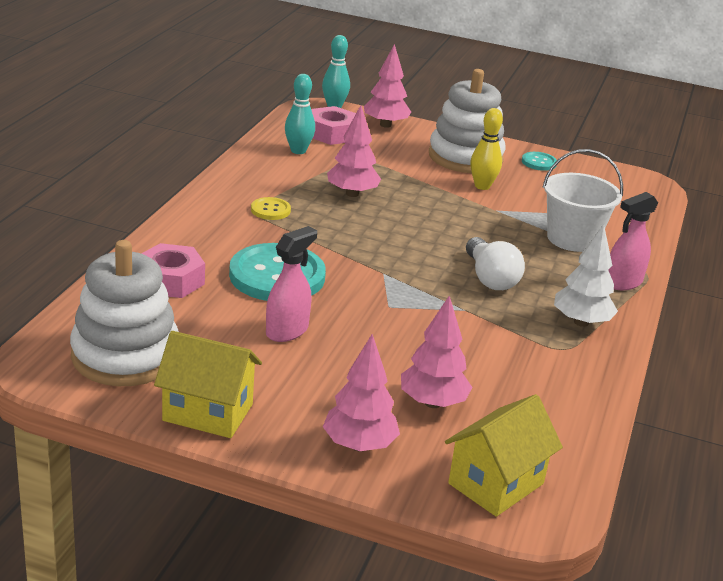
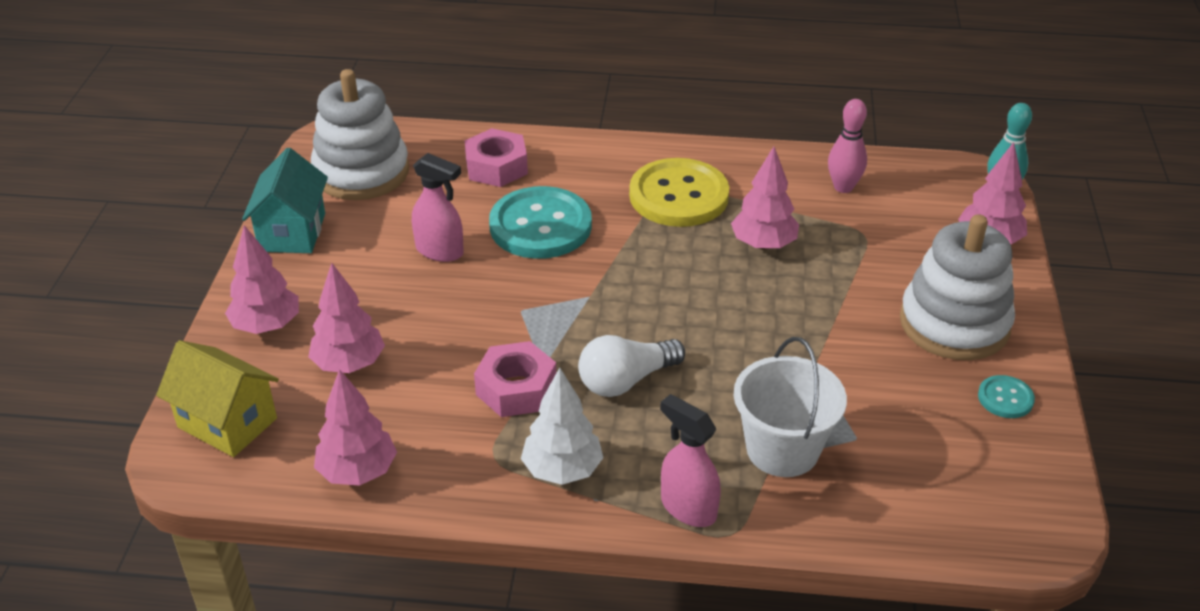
camera: 80 degrees right, 10 degrees up
yellow house [154,331,262,438] -> turquoise house [242,148,328,253]
yellow button [251,197,291,220] -> yellow button [629,158,729,227], size x2.18
turquoise bowling pin [285,74,315,154] -> pink bowling pin [828,99,867,193]
pink nut [311,106,356,145] -> pink nut moved to [474,341,556,417]
yellow bowling pin [470,108,503,190] -> none
none -> pink tree [314,369,397,486]

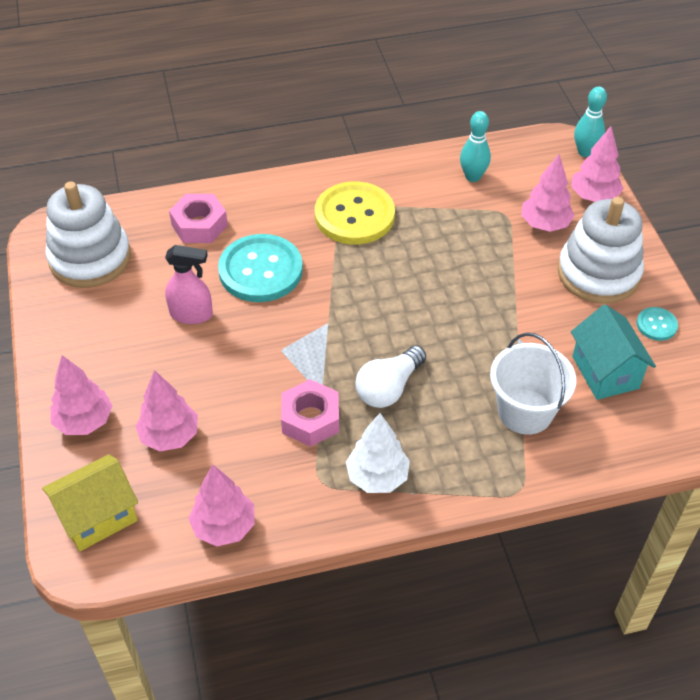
camera: 20 degrees left, 10 degrees up
yellow house [156,340,279,457] -> yellow house turned 45 degrees counterclockwise [42,454,138,552]
turquoise house [242,148,328,253] -> turquoise house moved to [571,304,656,400]
pink spray bottle [660,394,721,527] -> none
pink tree [731,146,799,250] -> pink tree moved to [521,154,574,232]
pink bowling pin [828,99,867,193] -> turquoise bowling pin [460,111,491,182]

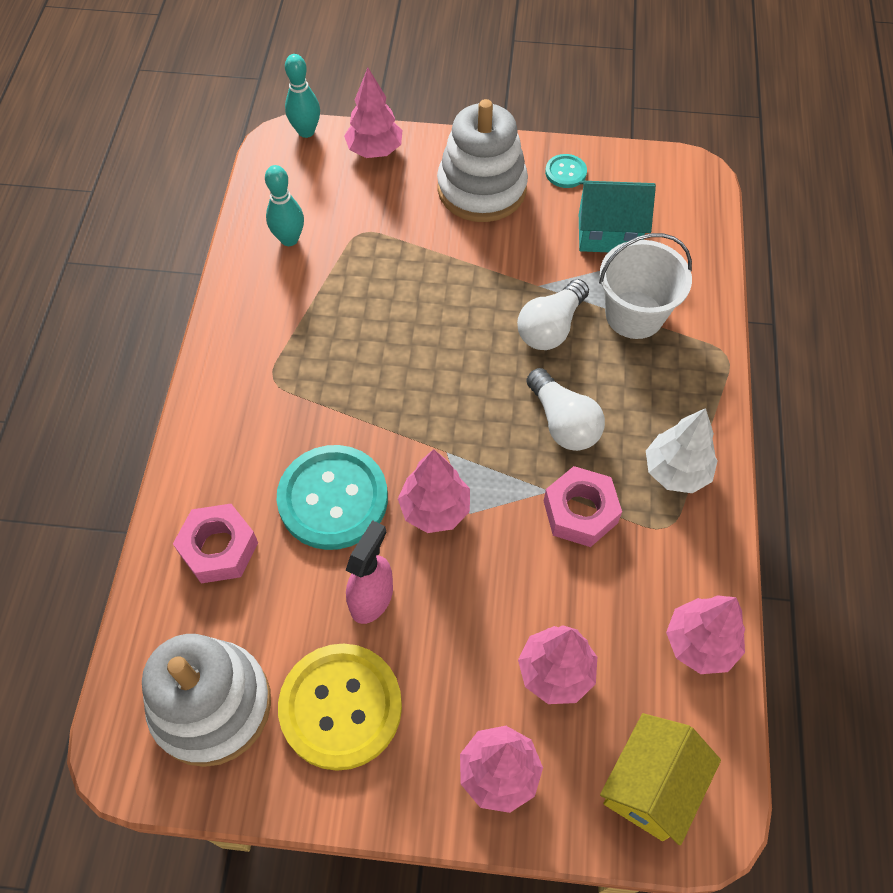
camera: 70 degrees left, 10 degrees up
yellow house [42,454,138,552] -> yellow house turned 45 degrees clockwise [600,713,721,845]
yellow button [315,181,395,244] -> yellow button moved to [278,644,402,771]
pink tree [521,154,574,232] -> pink tree moved to [398,449,470,533]
none -> white light bulb [517,279,589,350]

